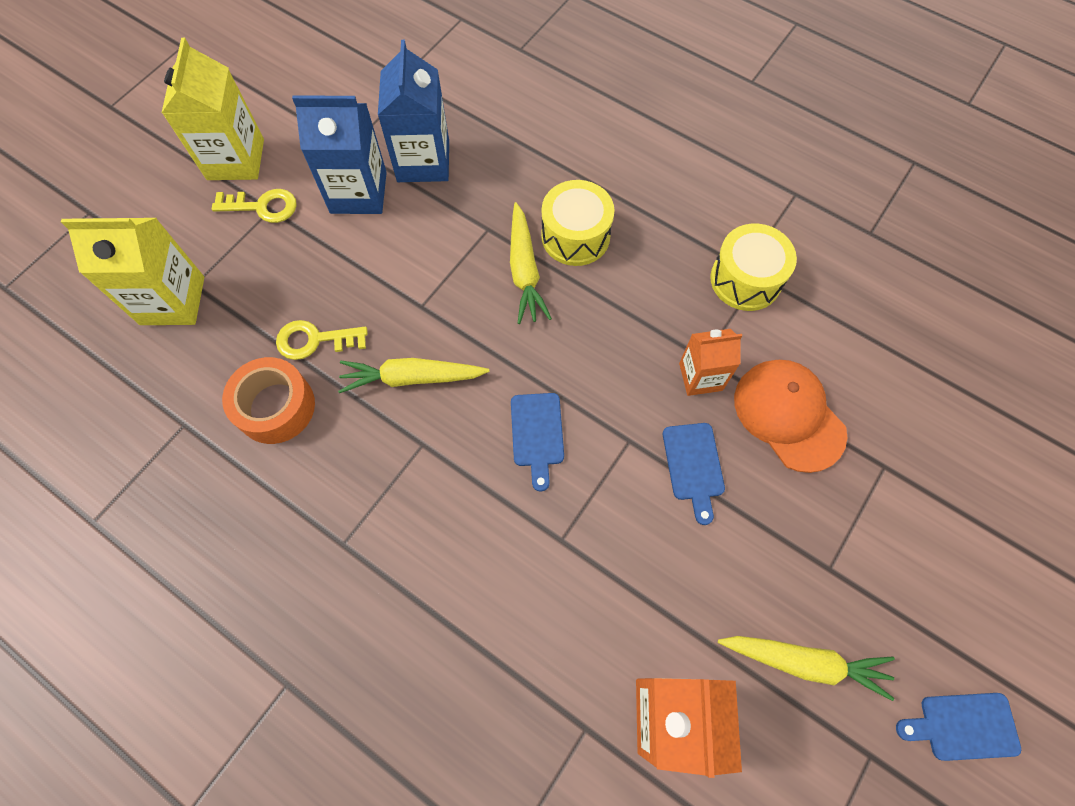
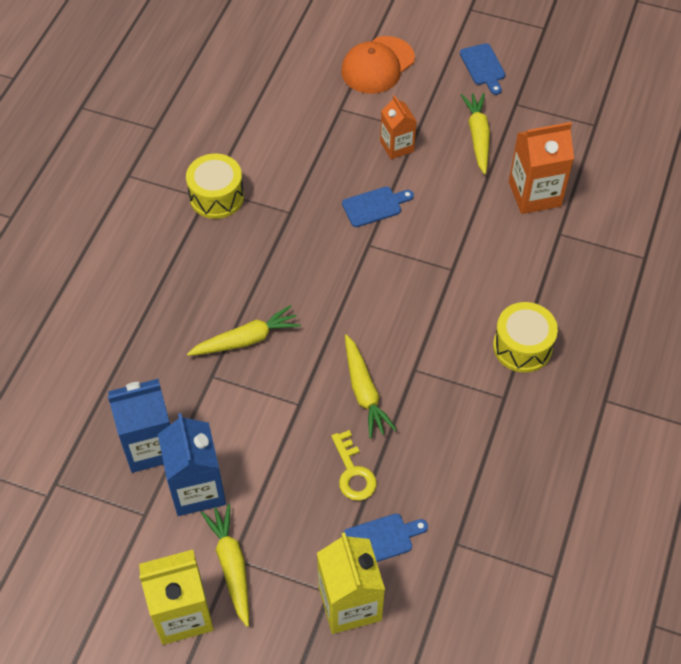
camera: 105 degrees left, 10 degrees down
yellow key [212,189,297,223] -> yellow carrot [201,504,249,627]
orange tape [222,357,315,444] -> none
blue cutting board [511,393,564,492] -> blue cutting board moved to [343,514,428,562]
yellow drum [541,180,615,266] -> yellow drum moved to [493,302,558,373]
orange carton [679,329,742,396] -> orange carton moved to [380,95,417,159]
orange cap [734,360,847,473] -> orange cap moved to [341,36,415,94]

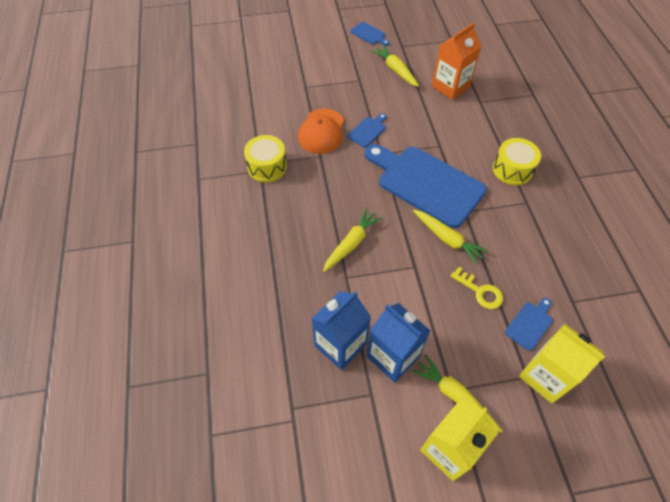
camera: 30 degrees left, 0 degrees up
orange cap [341,36,415,94] -> orange cap moved to [298,108,344,154]
orange carton [380,95,417,159] -> none
none -> blue cutting board [365,144,487,228]

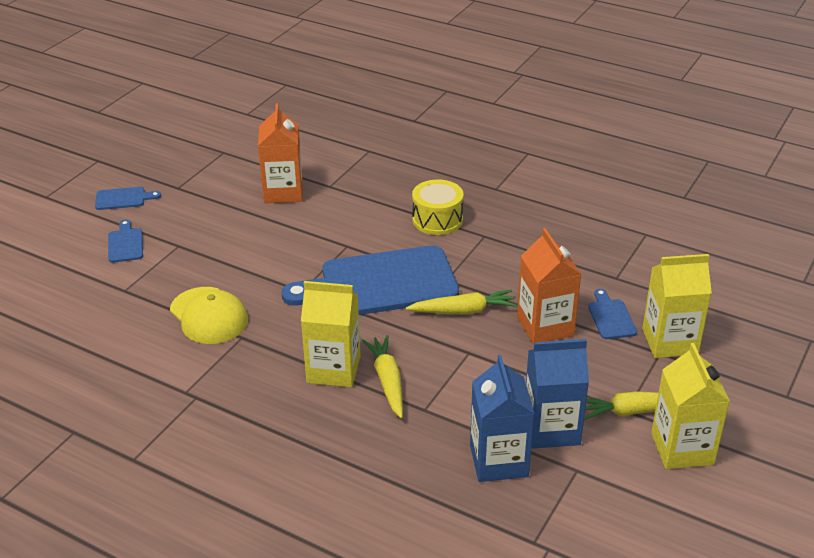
camera: 50 degrees left, 20 degrees down
yellow drum [244,135,287,182] -> none
orange cap [298,108,344,154] -> yellow cap [170,287,248,344]
blue cutting board [348,113,387,148] -> blue cutting board moved to [108,220,143,263]
yellow carrot [371,45,419,87] -> none
yellow key [451,267,503,309] -> orange carton [517,228,582,344]
none -> yellow carton [301,281,361,387]

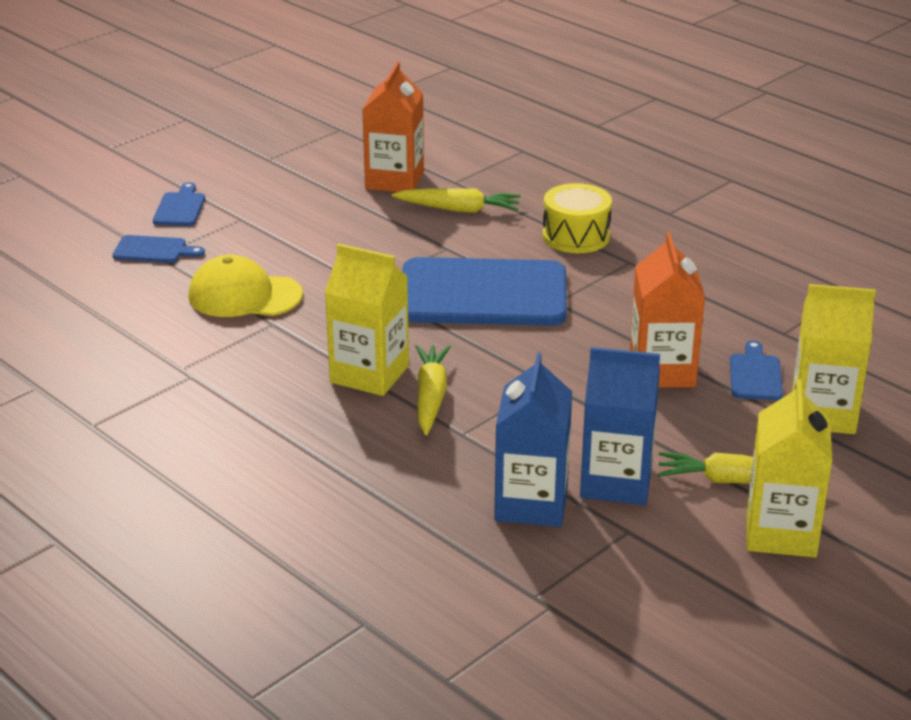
camera: 15 degrees right, 5 degrees down
blue cutting board [95,187,161,210] -> blue cutting board moved to [112,235,205,263]
yellow cap [170,287,248,344] -> yellow cap turned 120 degrees clockwise [188,255,303,317]
yellow carrot [406,289,517,314] -> yellow carrot moved to [392,188,521,213]

